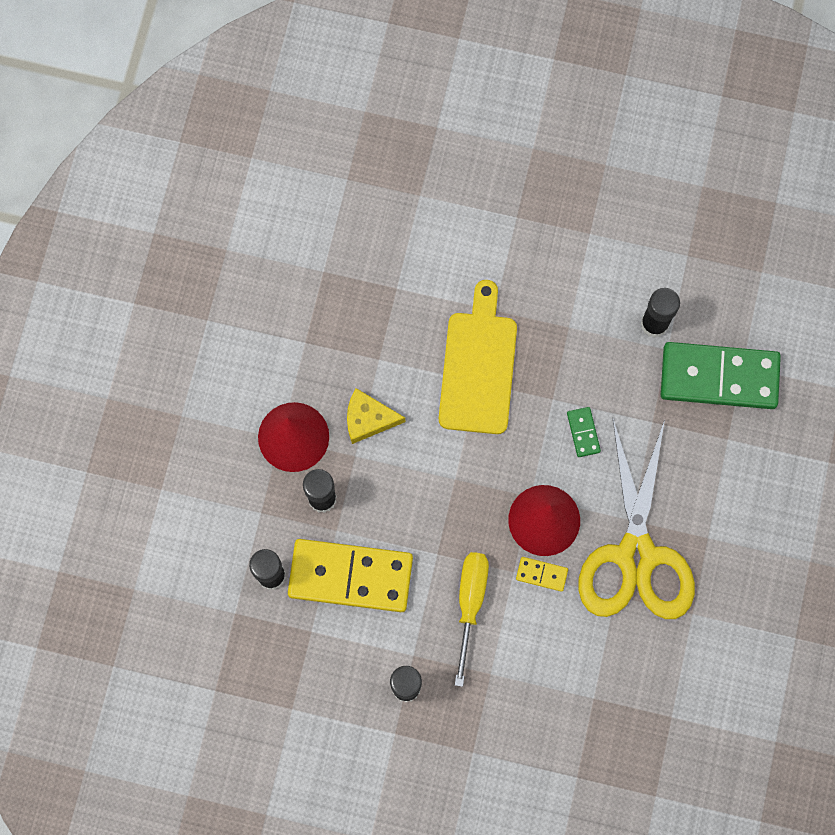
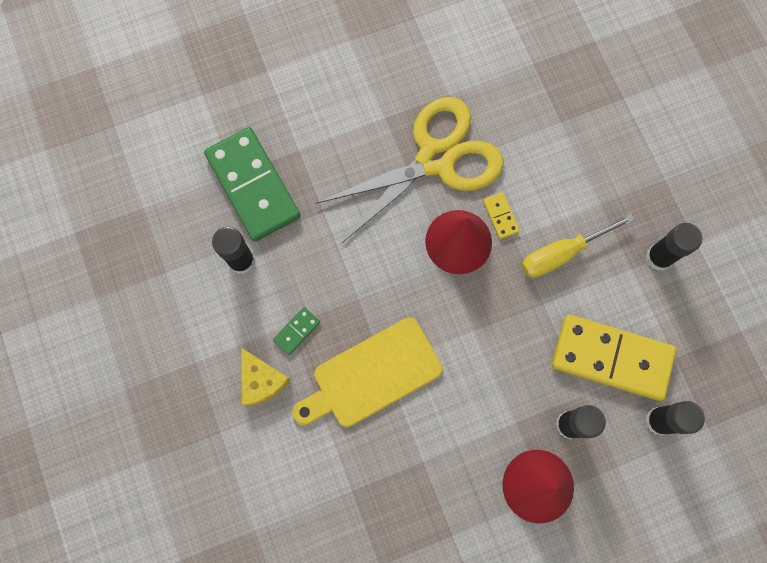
camera: 125 degrees left, 0 degrees up
yellow domino [288,539,413,612] -> yellow domino turned 45 degrees counterclockwise [552,314,676,401]
yellow cheese [347,388,405,444] -> yellow cheese moved to [241,348,291,406]
green domino [567,407,601,457] -> green domino moved to [273,307,320,355]

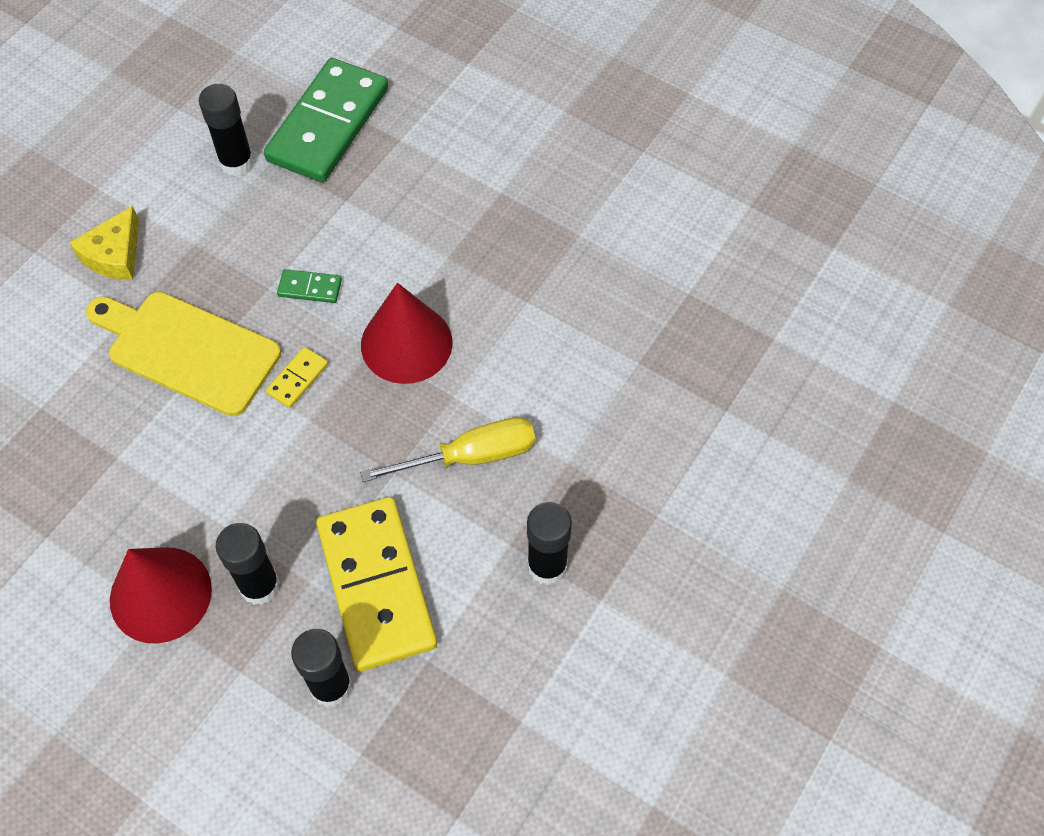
camera: 55 degrees right, 15 degrees down
green domino [273,307,320,355] -> green domino moved to [277,269,342,303]
yellow scissors [316,97,504,243] -> none
yellow domino [483,192,520,239] -> yellow domino moved to [266,347,328,408]
yellow screwdriver [522,214,634,278] -> yellow screwdriver turned 135 degrees clockwise [360,417,535,482]

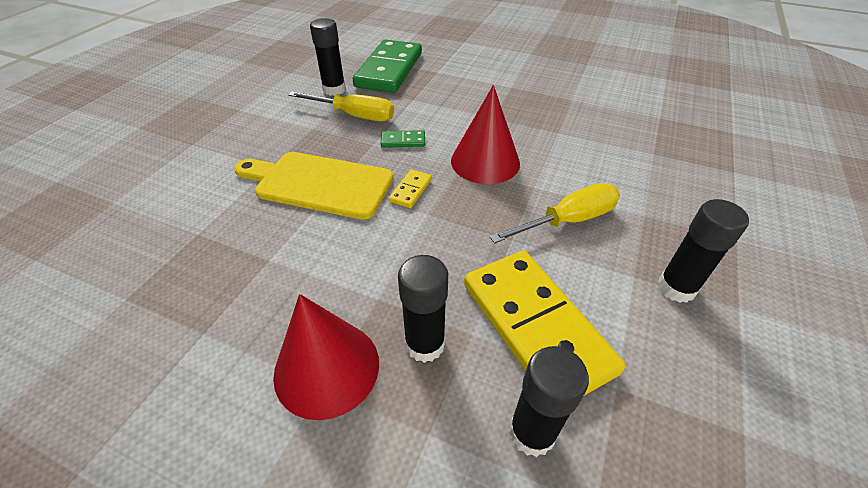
camera: 10 degrees left, 15 degrees down
yellow cheese [69,206,139,280] -> none
none -> yellow screwdriver [288,91,394,121]

